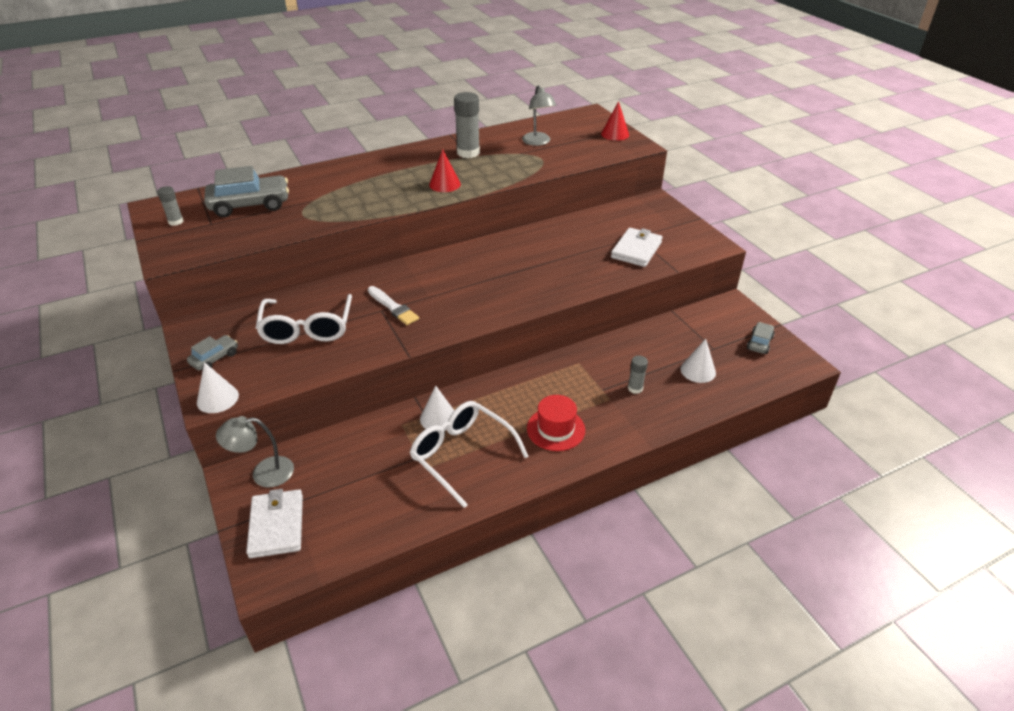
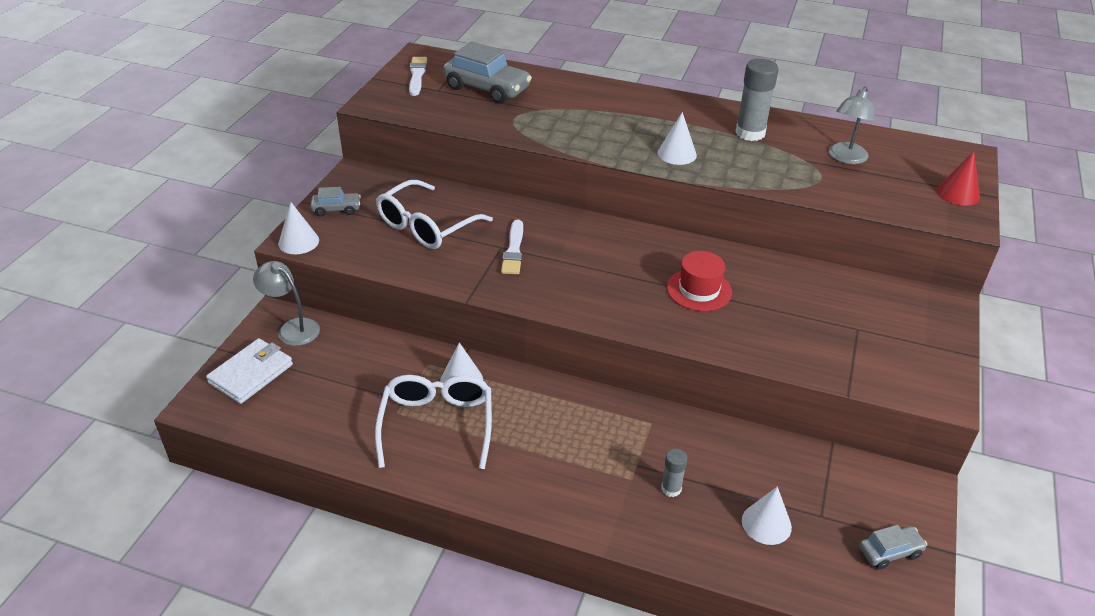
camera: 45 degrees right, 0 degrees up
grey glue stick [157,186,183,226] -> white brush [409,57,427,96]
red cone [429,149,461,192] -> white cone [658,112,697,165]
red hat [527,395,585,451] -> red hat moved to [667,251,732,311]
white wallet [611,228,663,267] -> none

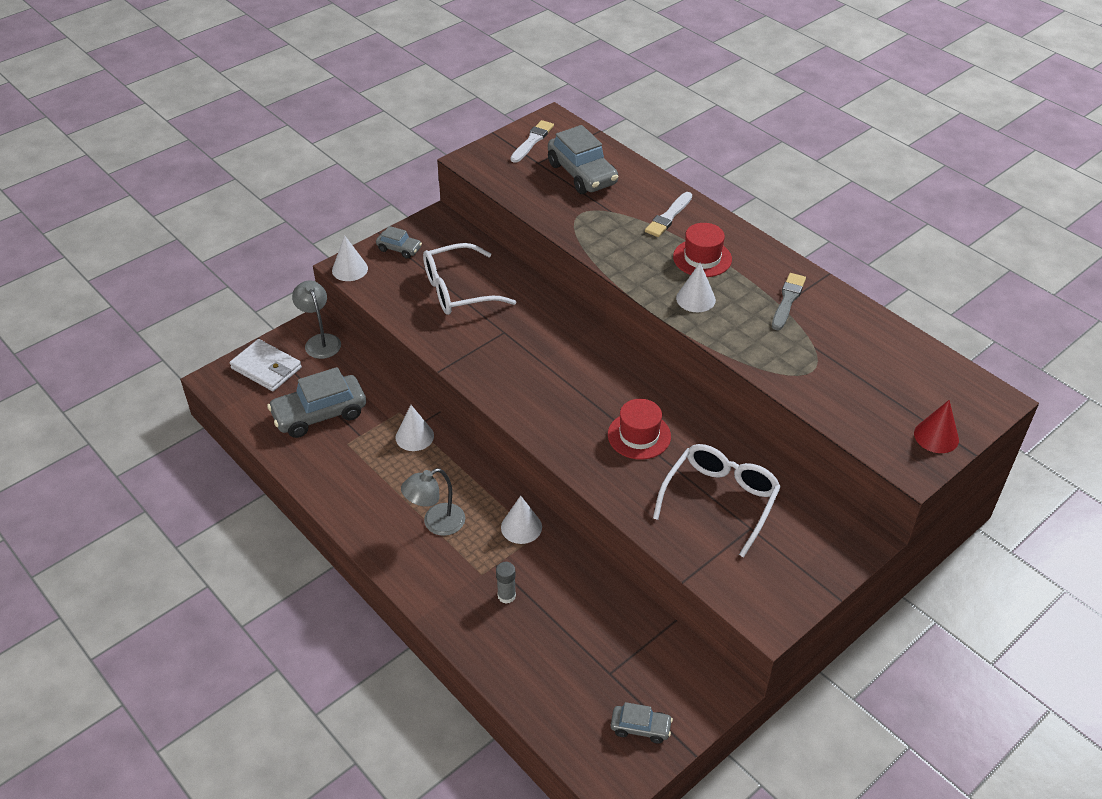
camera: 30 degrees right, 5 degrees up
white wallet [206,338,293,404] -> white wallet turned 60 degrees clockwise [230,339,302,391]
white glasses [375,375,492,469] -> white glasses moved to [653,444,781,557]
white brush [501,220,523,274] -> white brush moved to [645,192,692,237]
grey glue stick [735,59,779,141] -> grey brush [772,273,806,330]
white cone [742,487,792,545] -> white cone moved to [501,496,542,544]
grey lamp [829,87,875,164] -> grey lamp moved to [401,468,465,536]
none -> grey car [267,367,366,438]
none -> red hat [673,223,732,277]

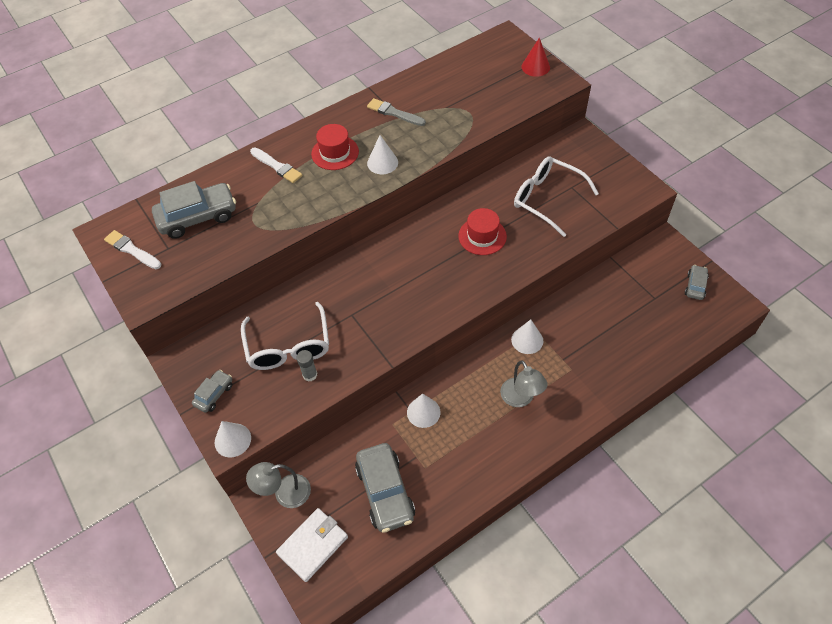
camera: 80 degrees left, 10 degrees up
grey glue stick [496,562,516,604] -> grey glue stick moved to [297,350,317,382]

